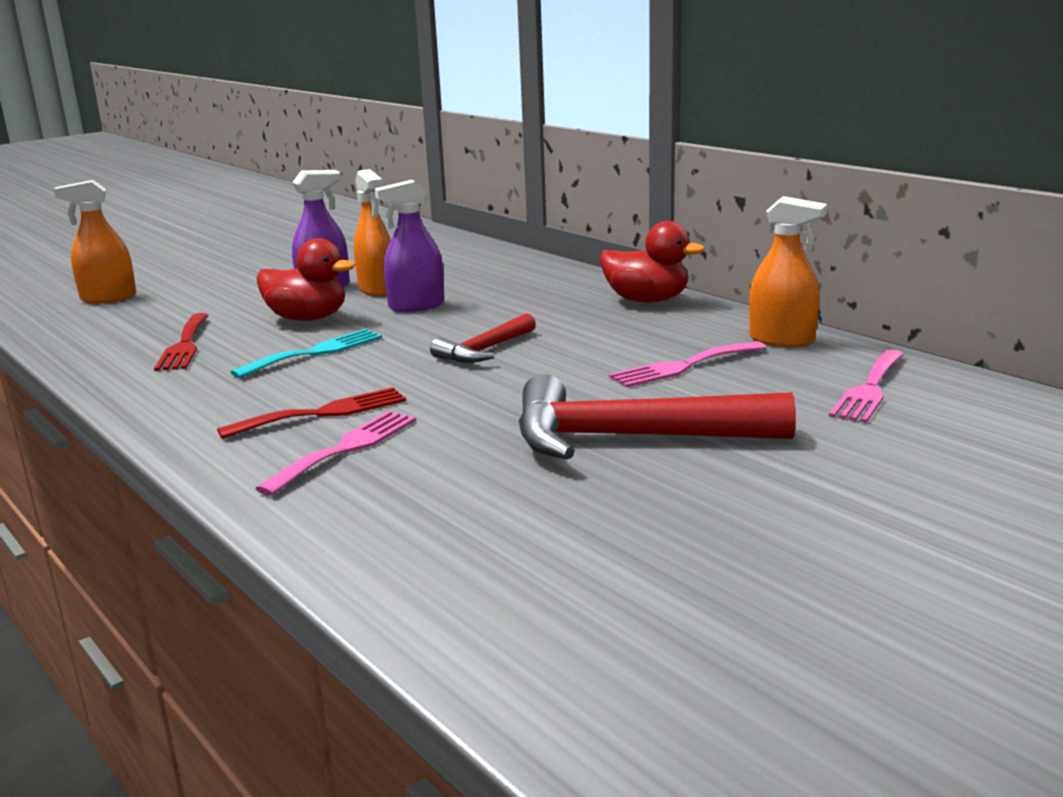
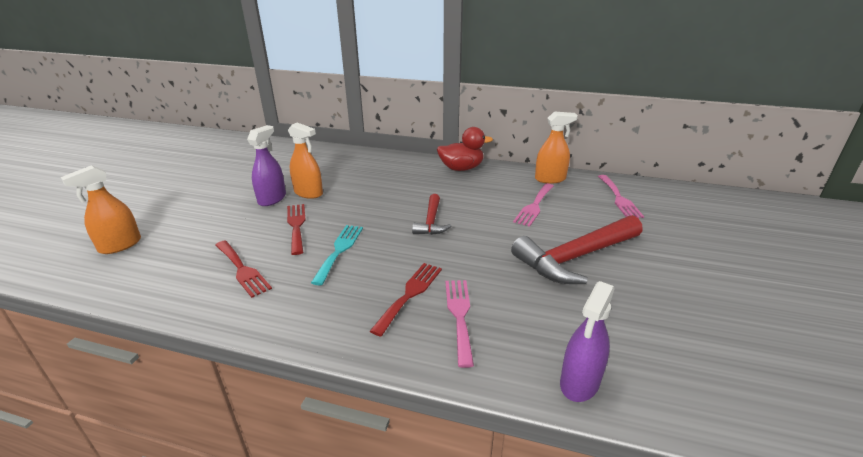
camera: 35 degrees left, 10 degrees up
red duck [256,238,355,321] -> red fork [287,204,306,255]
purple spray bottle [375,180,445,312] -> purple spray bottle moved to [560,281,615,402]

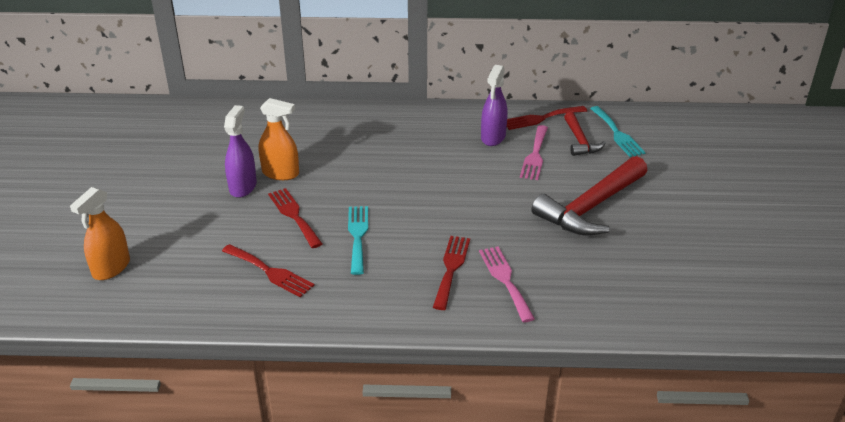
camera: 15 degrees left, 5 degrees up
red hammer [412,194,451,235] -> red hammer moved to [564,112,606,156]
red duck [437,127,493,171] -> none
orange spray bottle [535,112,578,184] -> red fork [507,106,587,130]
purple spray bottle [560,281,615,402] -> purple spray bottle moved to [481,65,508,146]
pink fork [598,175,644,218] -> turquoise fork [590,106,646,157]

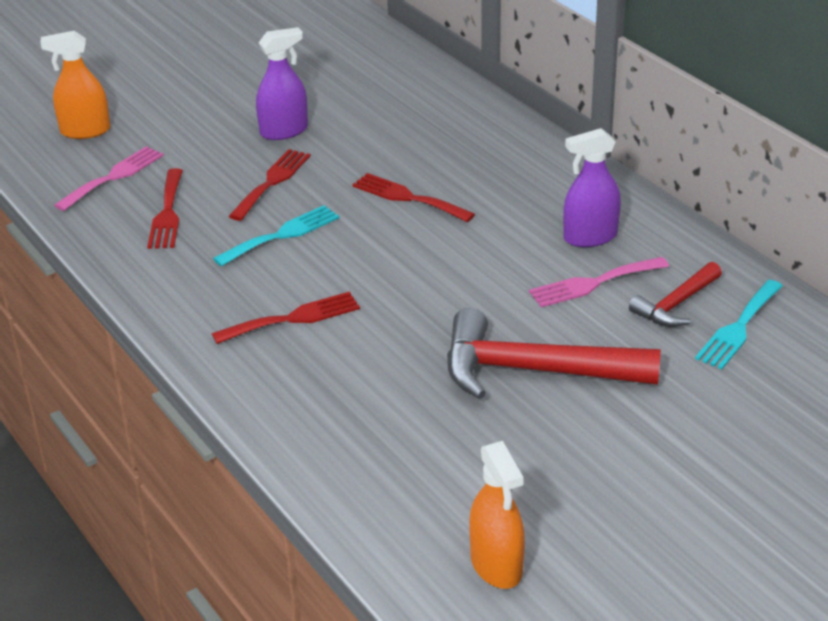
camera: 55 degrees right, 0 degrees up
orange spray bottle [259,98,299,180] -> orange spray bottle moved to [469,441,525,589]
pink fork [479,246,535,322] -> pink fork moved to [54,146,164,211]
red fork [507,106,587,130] -> red fork moved to [352,173,475,222]

